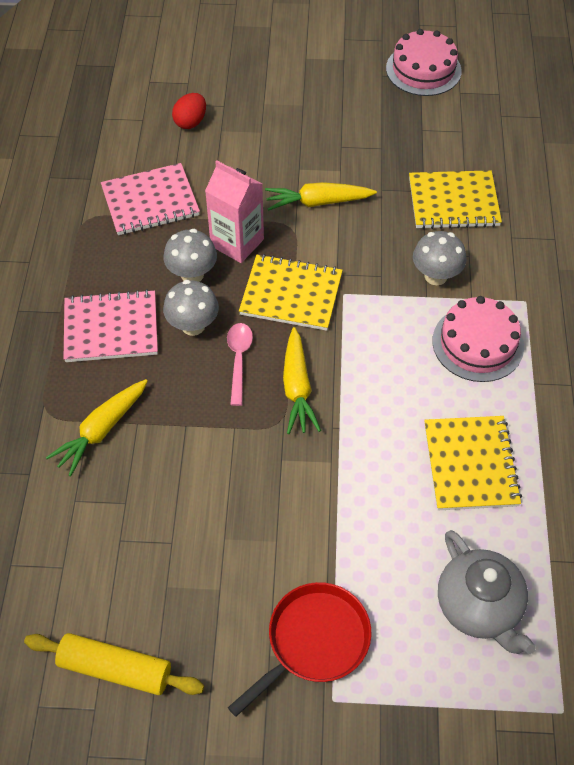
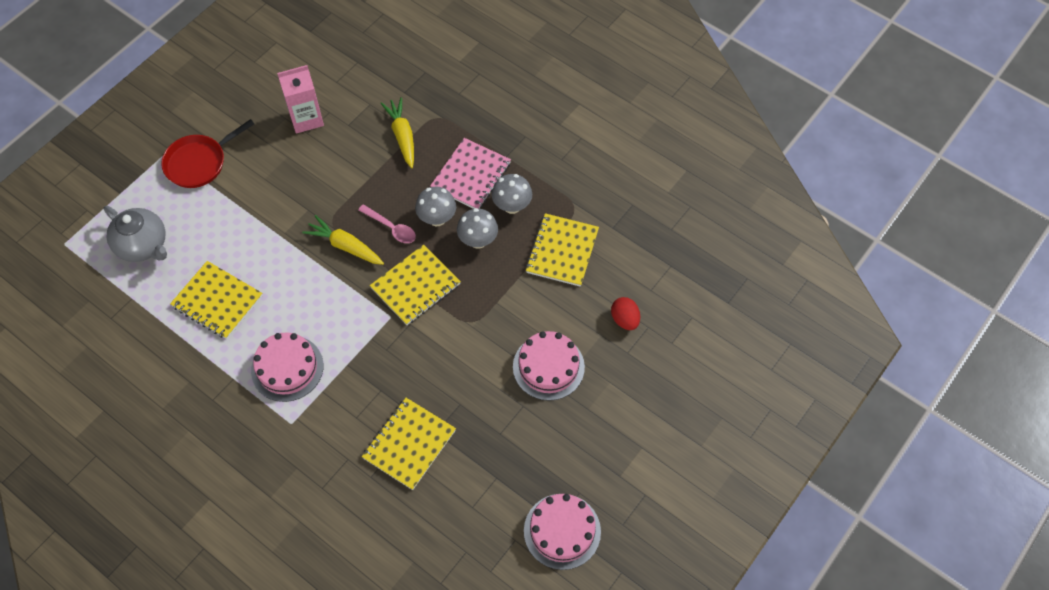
camera: 125 degrees right, 5 degrees up
yellow rolling pin [24,633,204,695] -> none
pink notebook [101,163,200,235] -> yellow notebook [526,213,599,287]
pink carton [205,161,264,263] -> pink carton moved to [277,65,324,134]
red pan [228,582,371,717] -> red pan turned 60 degrees clockwise [161,119,254,188]
yellow carrot [265,182,377,211] -> none
grey mushroom [413,231,466,285] -> grey mushroom moved to [492,174,532,214]
grey teapot [438,530,536,654] -> grey teapot turned 150 degrees counterclockwise [103,206,167,262]
none -> pink cake [513,331,585,401]

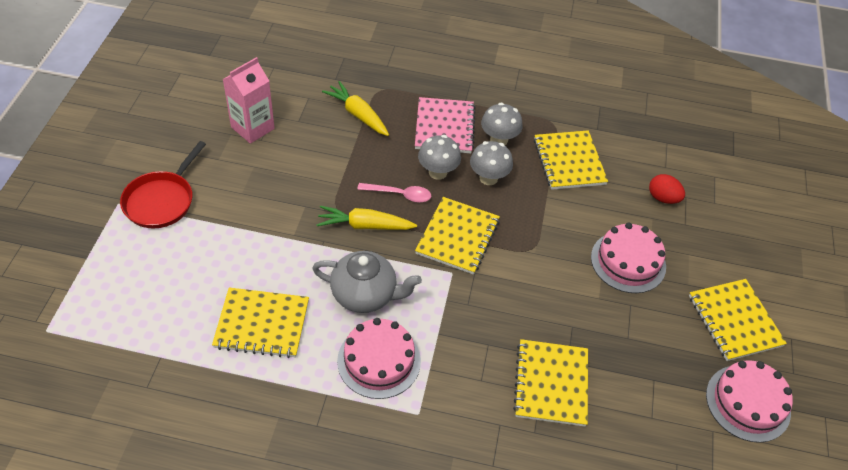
camera: 30 degrees left, 10 degrees down
grey teapot [103,206,167,262] -> grey teapot moved to [312,251,422,313]
none -> yellow notebook [689,279,787,361]

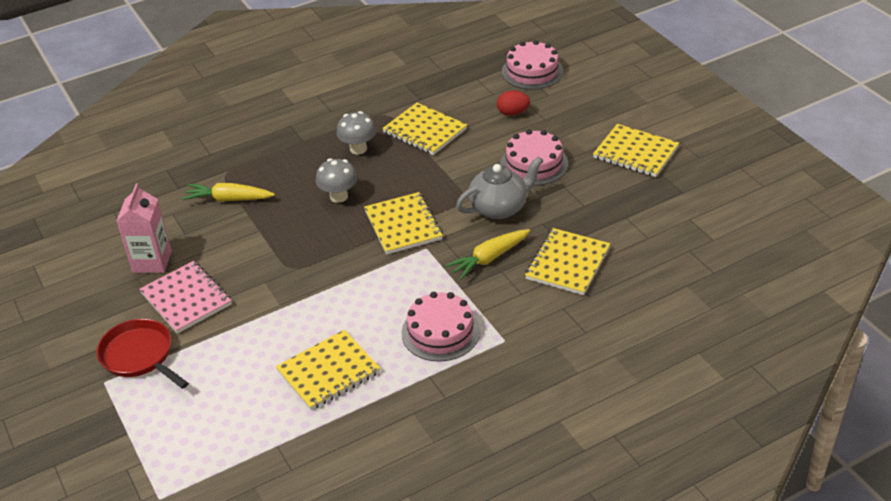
camera: 35 degrees left, 10 degrees down
red pan [120,141,206,228] -> red pan turned 150 degrees clockwise [96,319,189,389]
grey teapot [312,251,422,313] -> grey teapot moved to [456,157,543,219]
yellow carrot [316,206,417,230] -> yellow carrot moved to [445,229,530,280]
pink spoon [357,183,431,203] -> none
pink notebook [415,97,476,153] -> pink notebook moved to [139,261,232,334]
grey mushroom [470,141,513,185] -> none
yellow notebook [513,339,588,427] -> yellow notebook turned 60 degrees clockwise [525,228,610,295]
pink cake [706,360,793,443] -> pink cake moved to [502,40,563,90]

